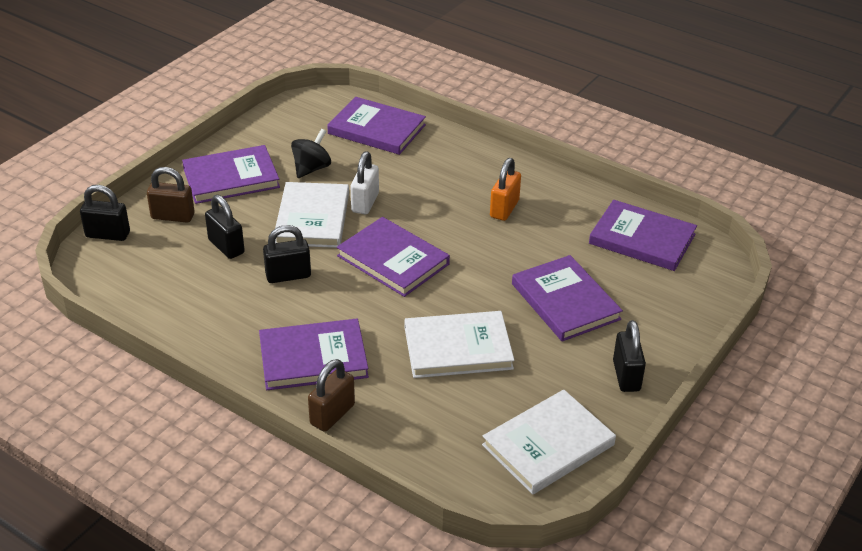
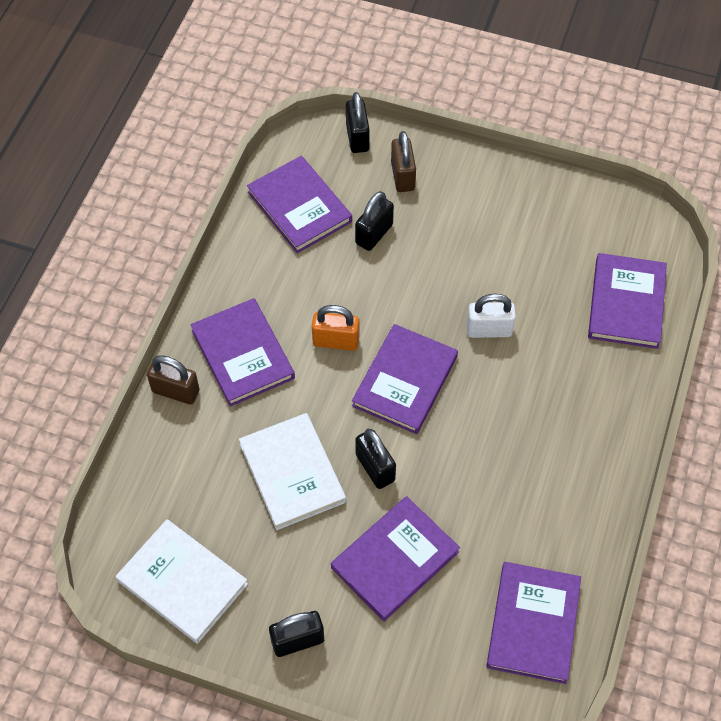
camera: 75 degrees right, 20 degrees up
purple book [182,145,280,204] -> purple book moved to [247,156,352,253]
black padlock [263,225,311,283] -> black padlock moved to [355,429,396,489]
white book [275,182,349,248] -> none
black spinning top [291,129,331,178] -> none
orange padlock [490,158,521,221] -> orange padlock moved to [312,305,359,351]

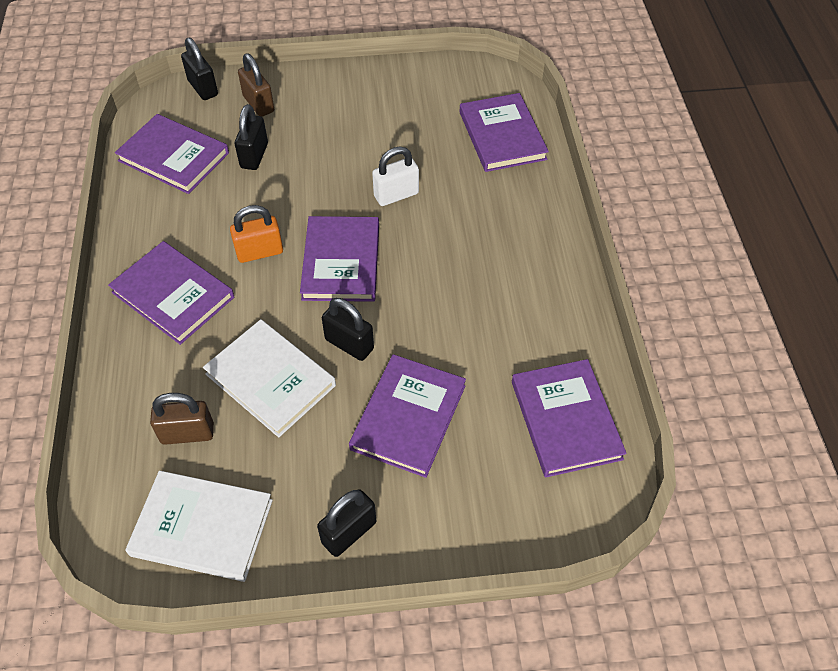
camera: 25 degrees left, 5 degrees down
brown padlock [147,355,199,404] -> brown padlock moved to [150,393,214,445]

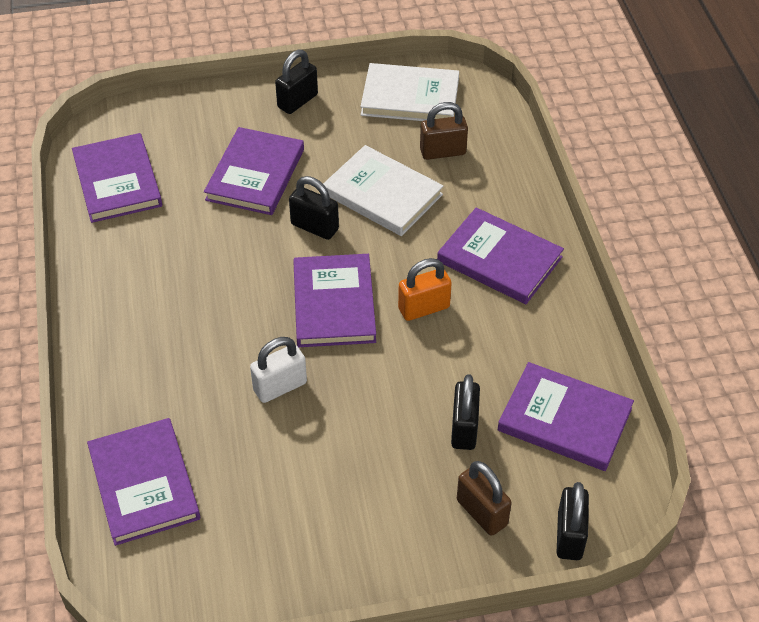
camera: 175 degrees right, 5 degrees down
black padlock [181,38,218,100] -> black padlock turned 45 degrees clockwise [557,482,589,560]

